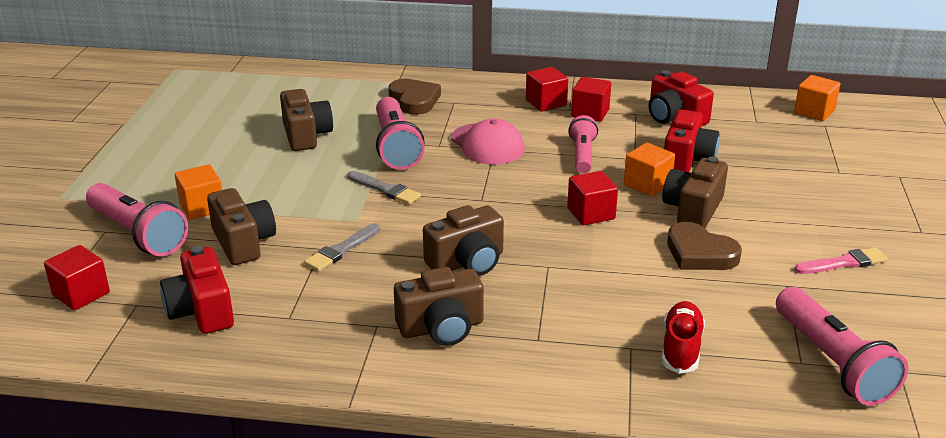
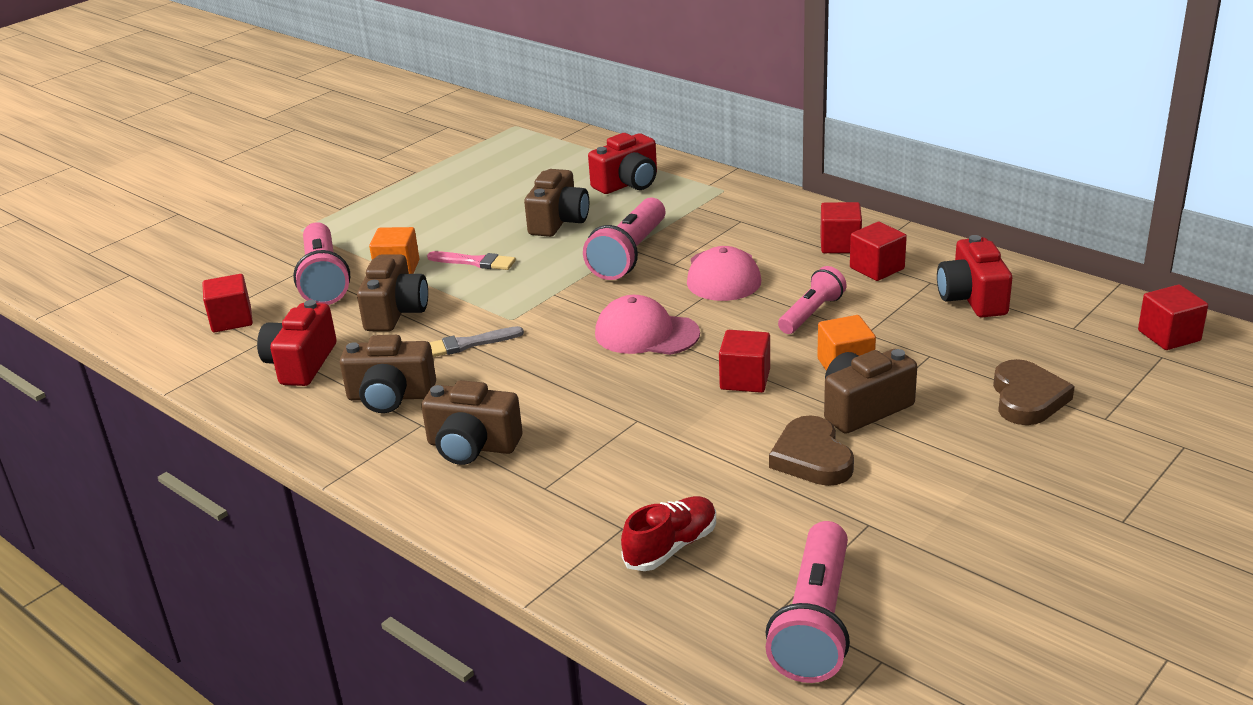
camera: 35 degrees right, 0 degrees up
grey brush [348,171,421,204] -> none
brown heart [388,79,441,115] -> brown heart moved to [993,359,1075,425]
brown camera [423,205,504,276] -> brown camera moved to [340,335,436,413]
red camera [664,109,719,172] -> red camera moved to [588,133,657,194]
orange cube [794,75,840,121] -> red cube [1138,285,1208,350]
pink brush [795,247,888,274] -> pink brush moved to [427,251,516,270]
none -> pink cap [595,295,700,355]

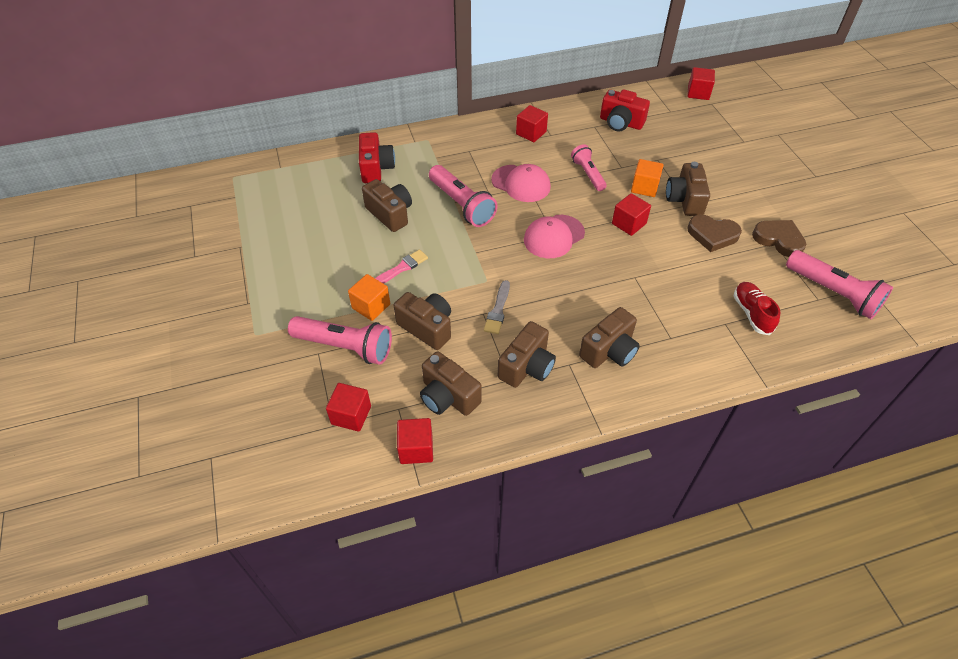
camera: 60 degrees left, 20 degrees up
red camera [257,300,337,386] -> brown camera [420,351,482,416]
red cube [850,222,907,281] -> red cube moved to [397,418,433,464]
brown heart [993,359,1075,425] -> brown heart moved to [752,220,806,257]

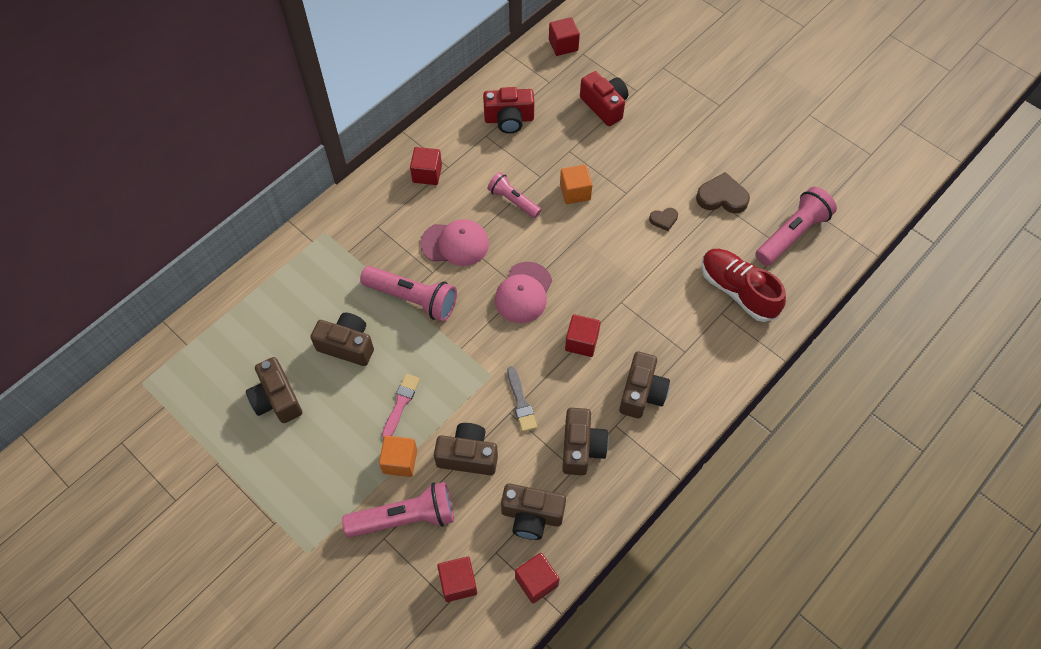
camera: 30 degrees left, 10 degrees up
red camera [359,132,395,183] -> red camera moved to [580,71,628,126]
red cube [612,193,651,236] -> red cube moved to [565,314,601,357]
brown camera [666,162,710,216] -> brown camera moved to [246,357,302,423]
brown heart [687,215,742,252] -> brown heart [649,208,678,231], size x0.55
red shoe [734,282,781,335] -> red shoe [702,249,786,322], size x1.53
pink flashlight [786,250,893,319] -> pink flashlight turned 60 degrees counterclockwise [755,187,837,266]

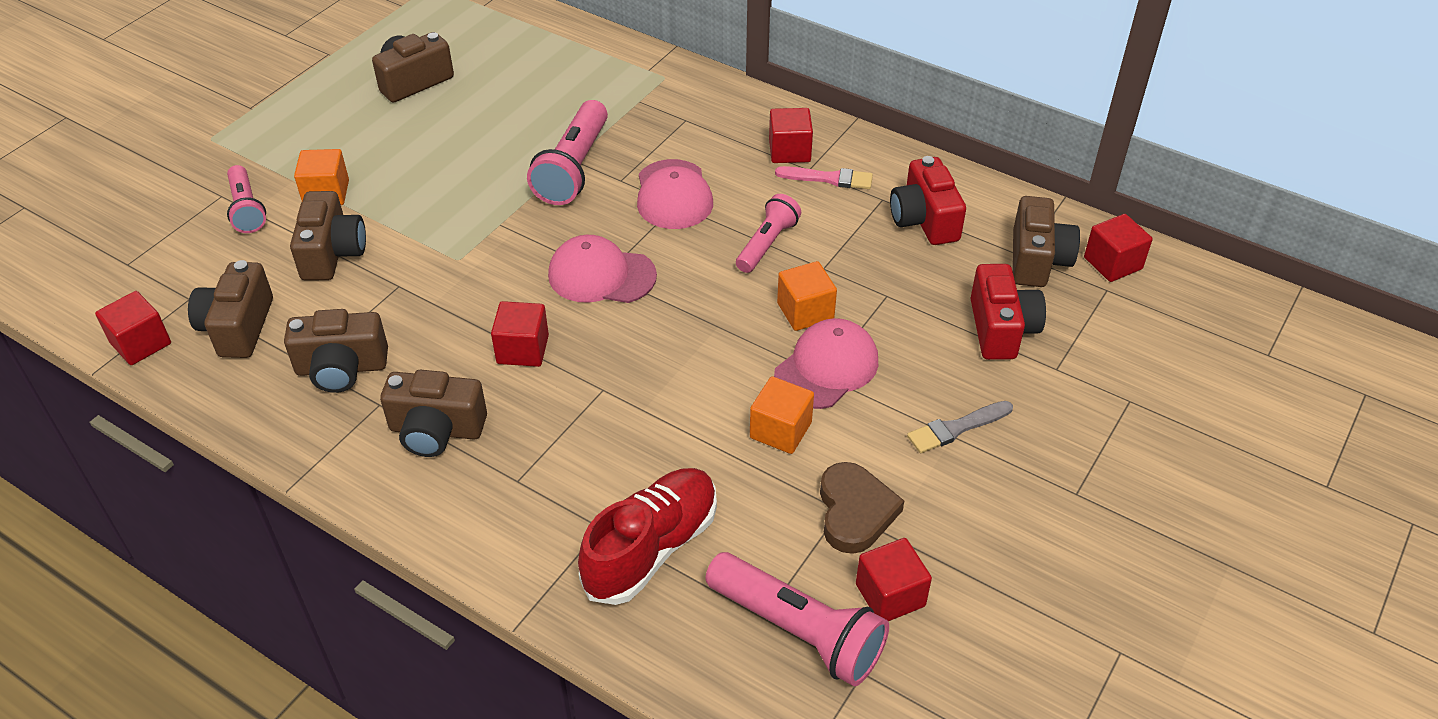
camera: 80 degrees right, 15 degrees down
brown camera [310,313,374,366] -> brown camera moved to [1013,196,1080,287]
pink flashlight [342,482,454,538] -> pink flashlight [227,165,266,233], size x0.63
pink brush [382,374,420,439] -> pink brush moved to [775,166,873,189]
red cube [437,557,477,602] -> red cube moved to [856,538,932,621]
grey brush [507,366,537,432] -> grey brush moved to [907,401,1013,453]
red camera [580,71,628,126] -> red camera turned 45 degrees counterclockwise [970,264,1046,360]
brown heart [649,208,678,231] -> orange cube [750,376,814,454]
none -> pink cap [774,318,878,409]

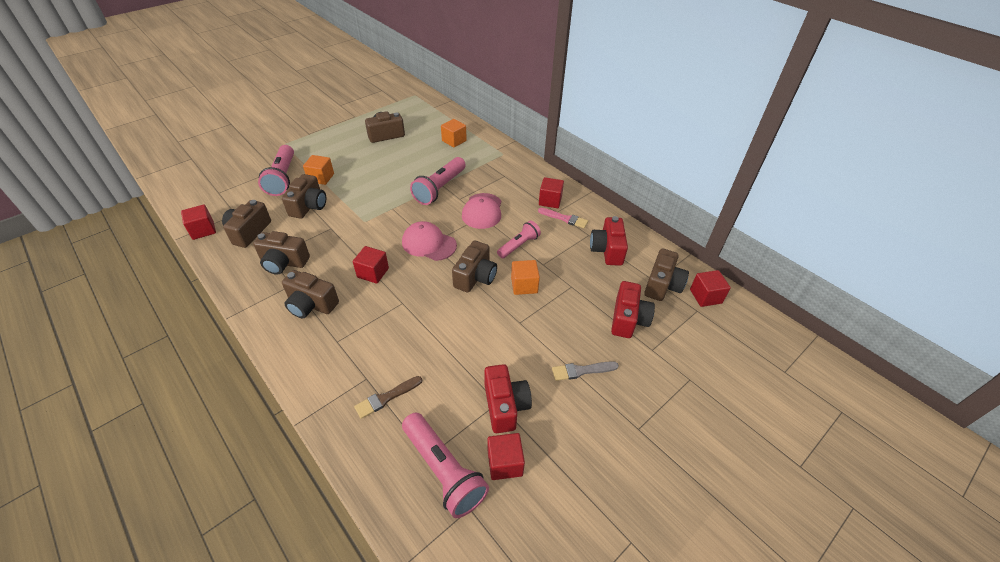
camera: 15 degrees right, 0 degrees up
pink flashlight [227,165,266,233] -> pink flashlight [258,145,294,196], size x1.58
red shoe [578,468,717,605] -> brown brush [354,376,422,419]
orange cube [750,376,814,454] -> orange cube moved to [441,119,467,147]
pink cap [774,318,878,409] -> none
brown heart [820,462,904,554] -> red camera [484,364,532,433]
none -> brown camera [452,241,497,293]

